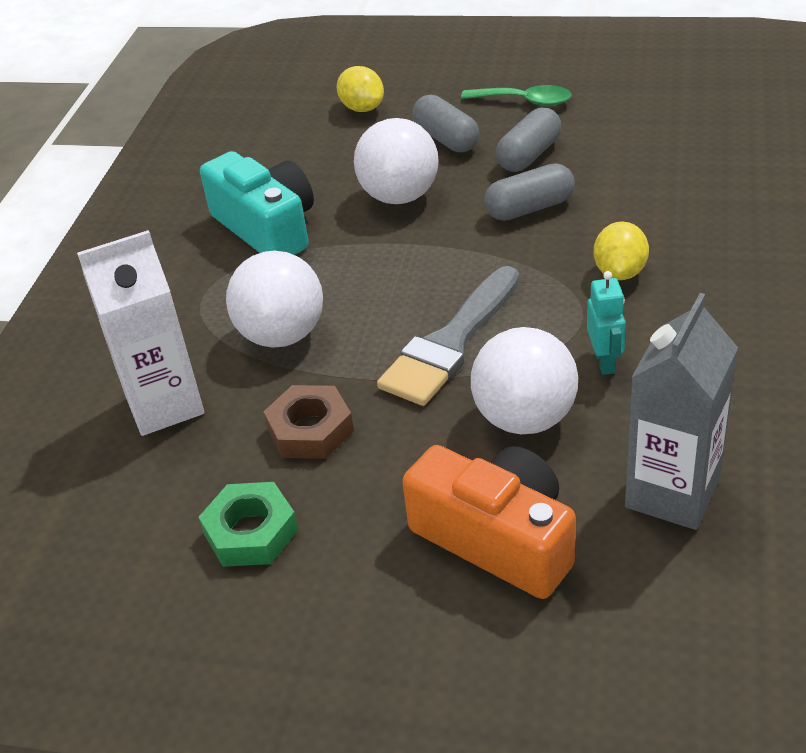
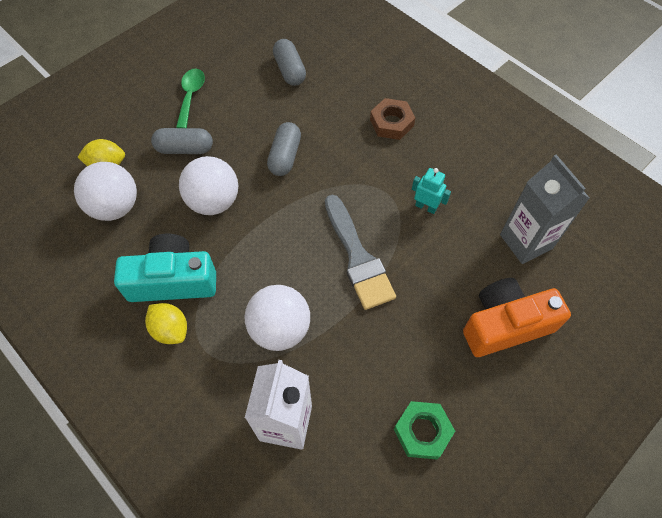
camera: 60 degrees left, 20 degrees up
brown nut [263,385,354,459] -> brown nut moved to [370,98,415,140]
green spoon [461,85,572,106] -> green spoon turned 45 degrees counterclockwise [176,69,205,128]
white ball [471,327,578,434] -> white ball moved to [74,162,137,221]
grey capsule [496,108,561,172] -> grey capsule moved to [273,39,306,86]
yellow lemon [594,222,649,280] -> yellow lemon moved to [145,303,187,344]

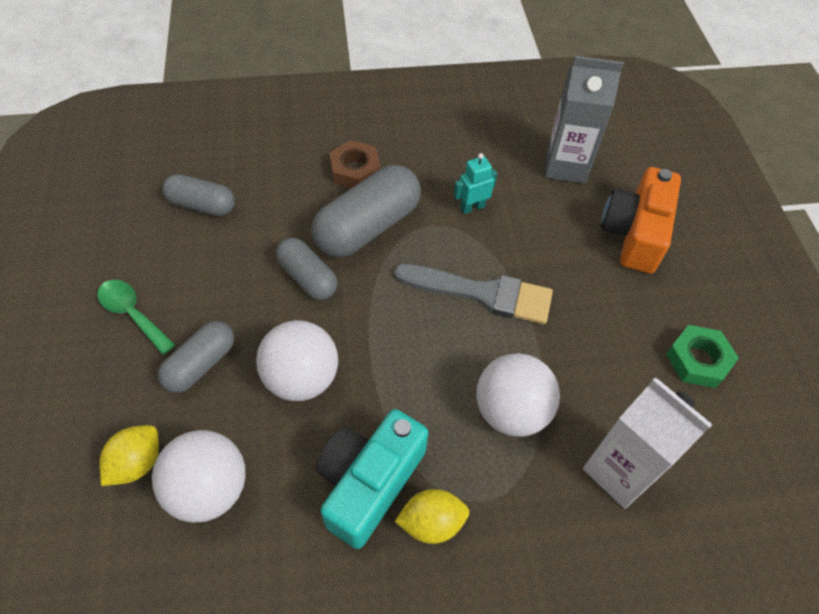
camera: 55 degrees left, 5 degrees down
none -> grey capsule [311,165,421,257]

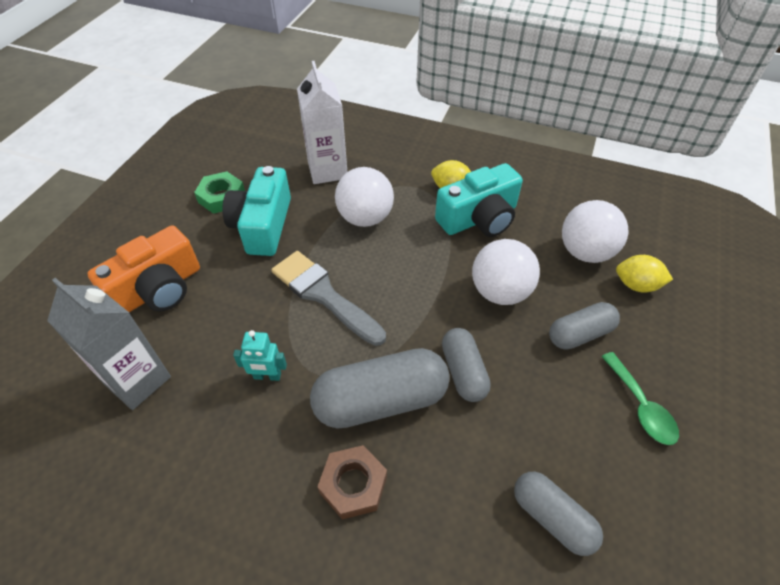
camera: 150 degrees left, 5 degrees down
yellow lemon [99,425,159,486] -> yellow lemon turned 45 degrees clockwise [616,255,673,293]
none -> turquoise camera [222,166,291,256]

